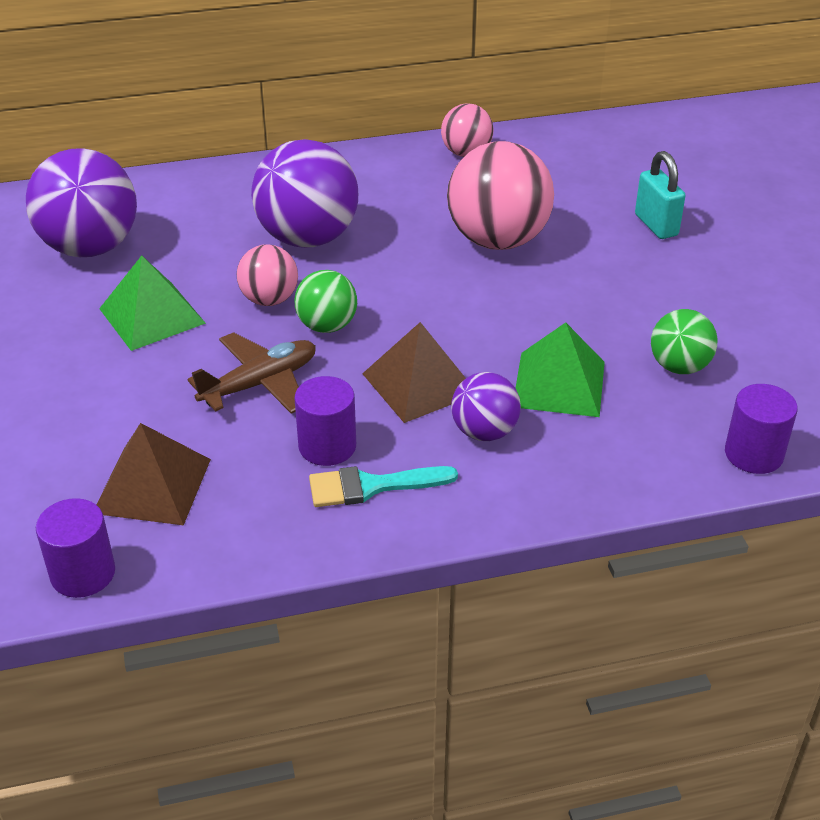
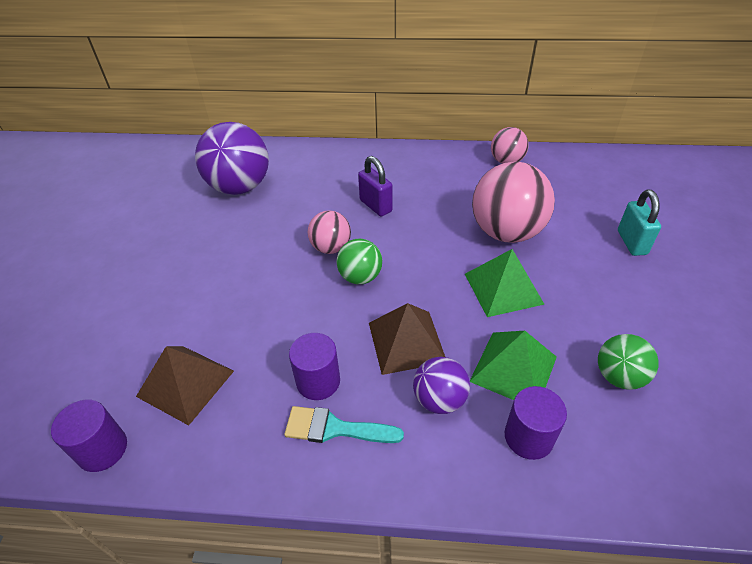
camera: 20 degrees right, 5 degrees up
green pyramid [99,255,206,351] -> green pyramid moved to [465,249,545,317]
brown plane [187,332,316,414] -> none
purple ball [251,139,358,248] -> purple padlock [358,156,393,216]
purple cylinder [725,384,798,474] -> purple cylinder moved to [505,386,567,460]

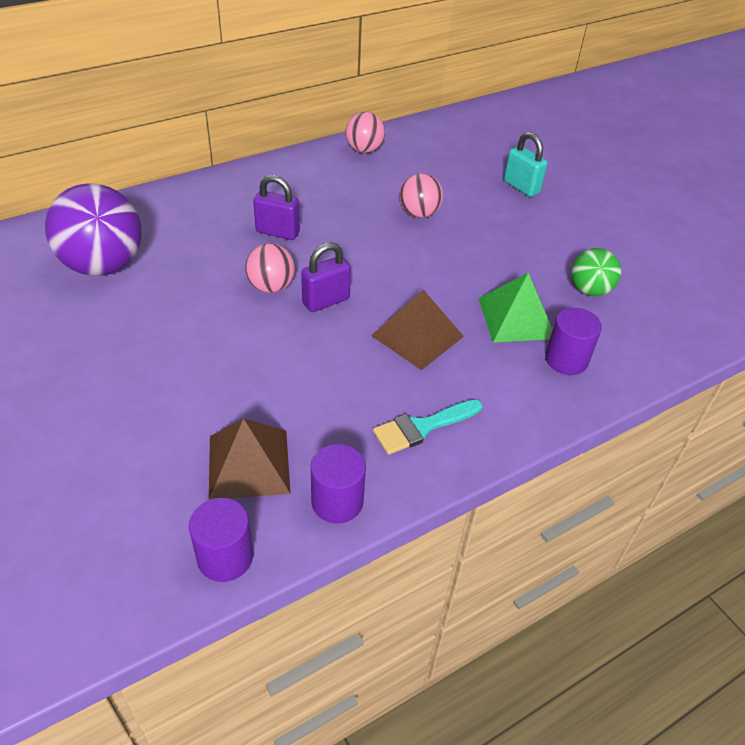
camera: 40 degrees left, 0 degrees up
purple cylinder [289,333,340,400] -> purple cylinder moved to [311,444,366,524]
green ball [337,239,382,284] -> purple padlock [301,242,351,312]
purple ball [413,357,470,414] -> none
green pyramid [465,249,545,317] -> none
pink ball [472,162,555,243] -> pink ball [400,173,443,218], size x0.55

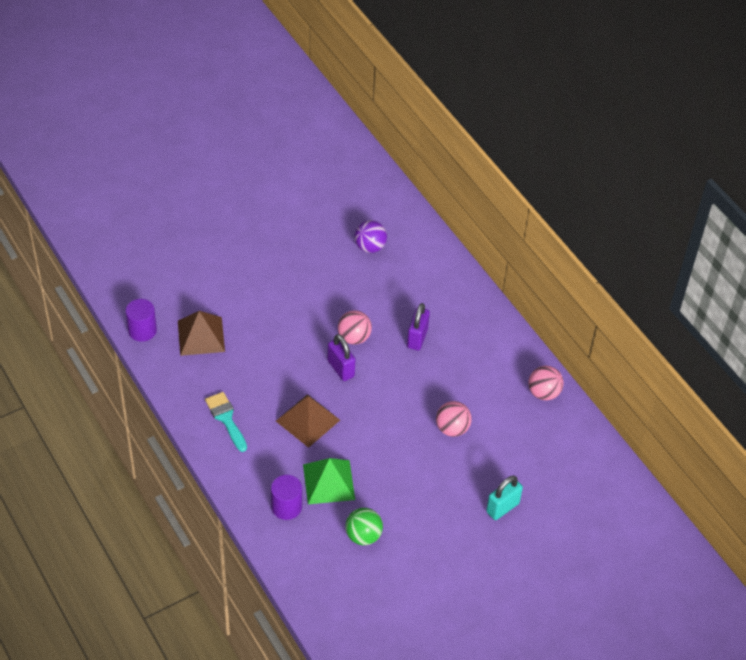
camera: 90 degrees right, 5 degrees up
purple ball [45,183,142,276] -> purple ball [355,220,387,253], size x0.55
purple cylinder [311,444,366,524] -> none

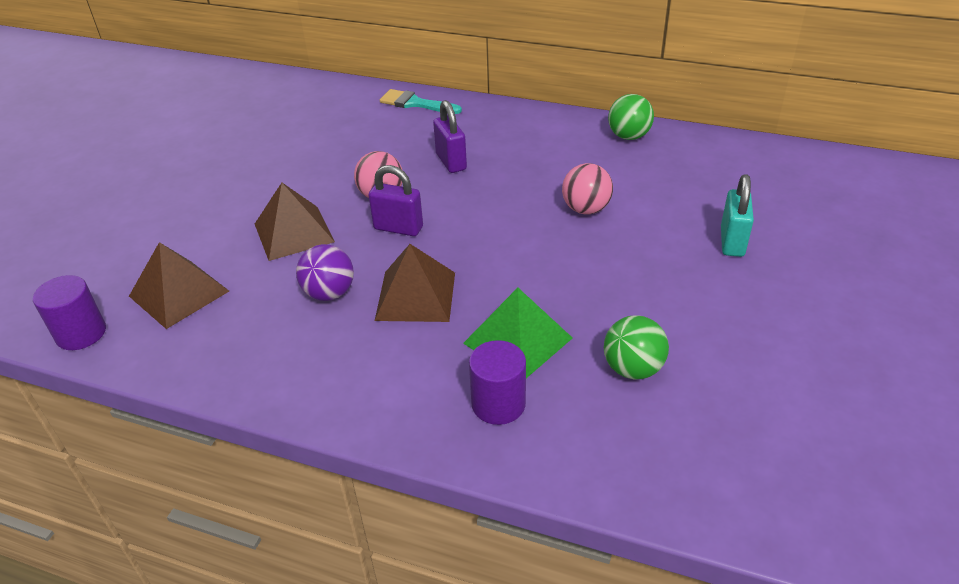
camera: 35 degrees left, 10 degrees down
turquoise brush [205,392,247,452] -> turquoise brush moved to [380,89,462,114]
purple ball [355,220,387,253] -> purple ball moved to [296,244,354,301]
pink ball [529,366,564,400] -> green ball [608,94,654,140]
none -> brown pyramid [255,183,335,261]

